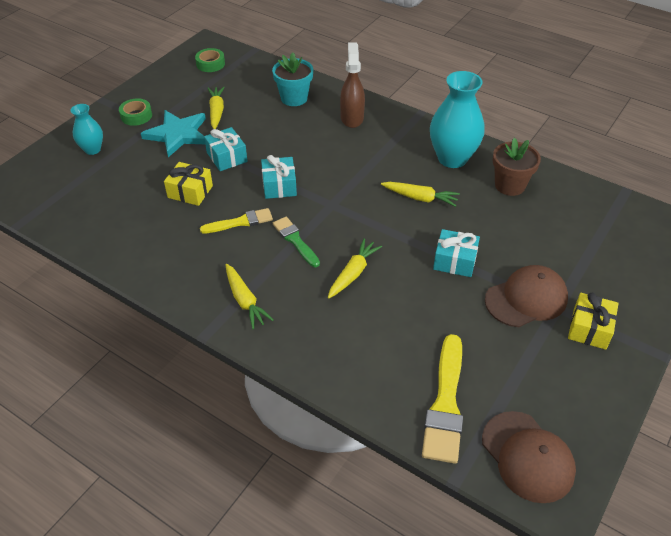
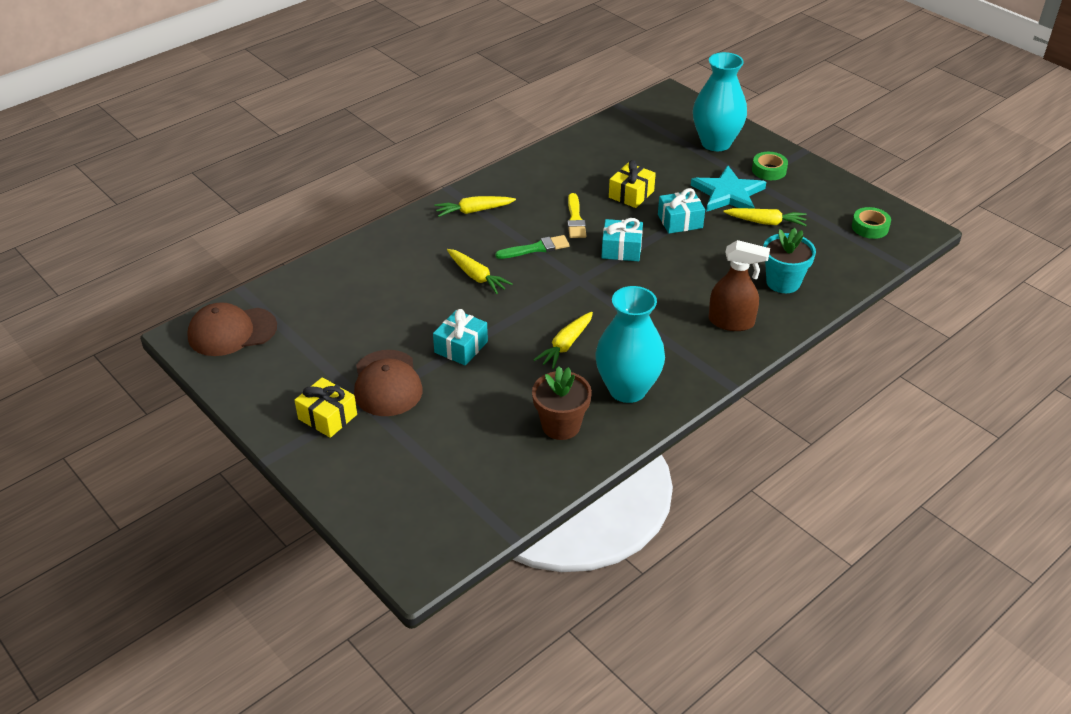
camera: 105 degrees right, 5 degrees down
turquoise vase [70,104,103,155] -> turquoise vase [693,52,747,151], size x1.83
yellow brush [422,334,463,464] -> none

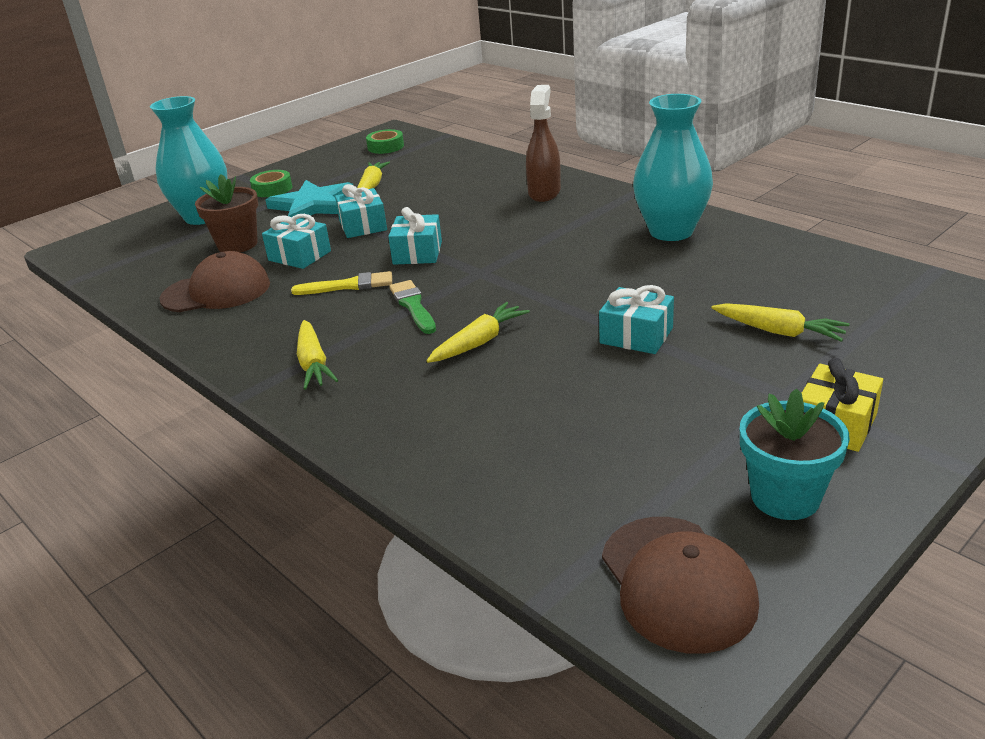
camera: 90 degrees left, 10 degrees down
brown cap [354,350,423,416] -> brown cap moved to [159,251,270,312]
brown flower pot [532,366,592,440] -> brown flower pot moved to [195,174,258,252]
yellow carrot [534,312,593,369] -> yellow carrot moved to [711,303,850,342]
yellow gift [609,160,656,208] -> turquoise gift [262,214,331,269]
turquoise flower pot [763,228,816,293] -> turquoise flower pot moved to [740,388,850,520]

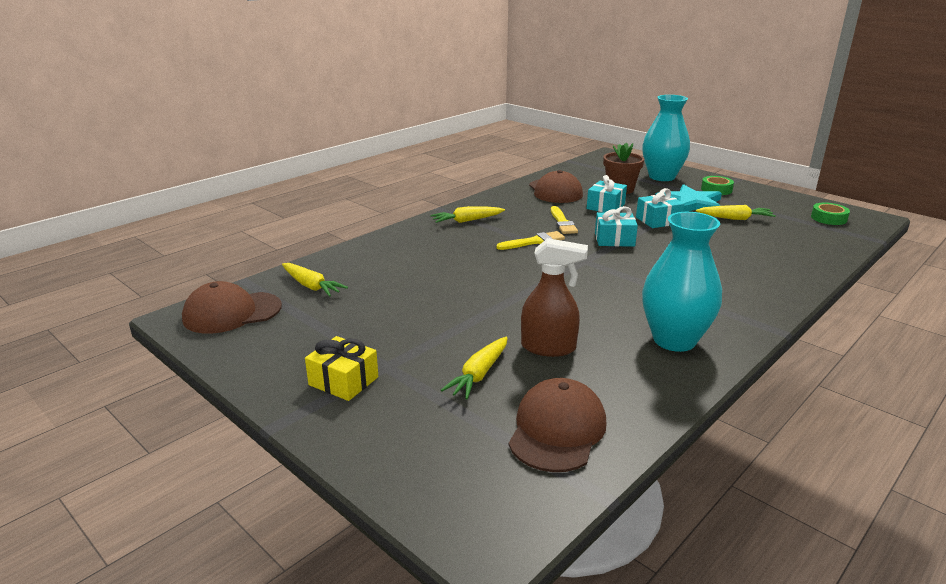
camera: 85 degrees right, 5 degrees down
green brush [389,280,436,334] -> yellow brush [496,231,565,250]
yellow carrot [427,302,530,363] -> yellow carrot moved to [282,263,348,297]
brown spray bottle [526,85,561,202] -> brown spray bottle moved to [521,238,588,357]
turquoise gift [599,285,674,354] -> none
turquoise flower pot [740,388,850,520] -> none
none -> brown cap [509,378,607,472]

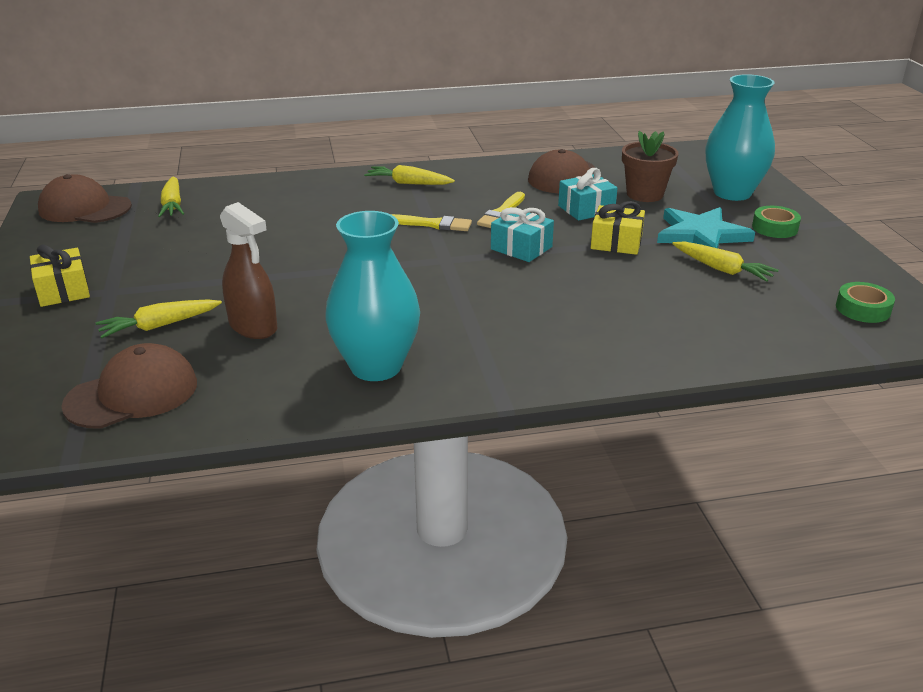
camera: 35 degrees right, 5 degrees up
turquoise gift [636,188,684,228] -> yellow gift [591,201,645,255]

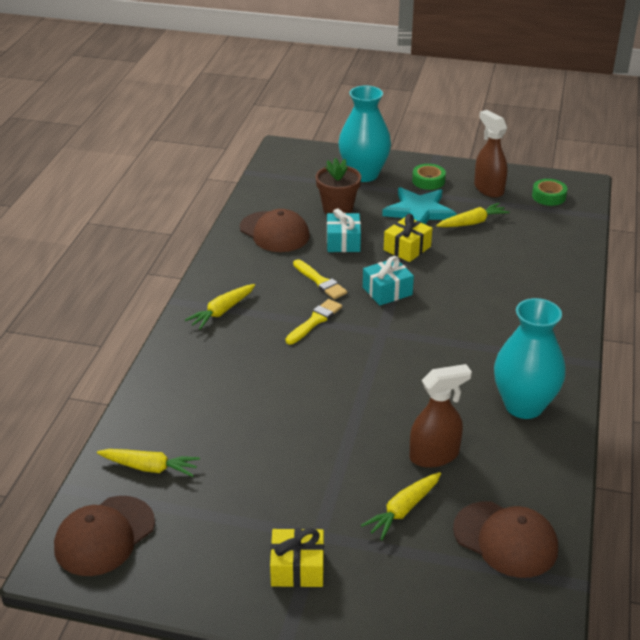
camera: 65 degrees left, 5 degrees up
brown cap [61,343,197,428] -> brown cap turned 135 degrees clockwise [453,501,558,578]
yellow carrot [96,299,222,338] -> yellow carrot turned 45 degrees clockwise [361,472,441,540]
none -> brown spray bottle [474,110,507,198]

